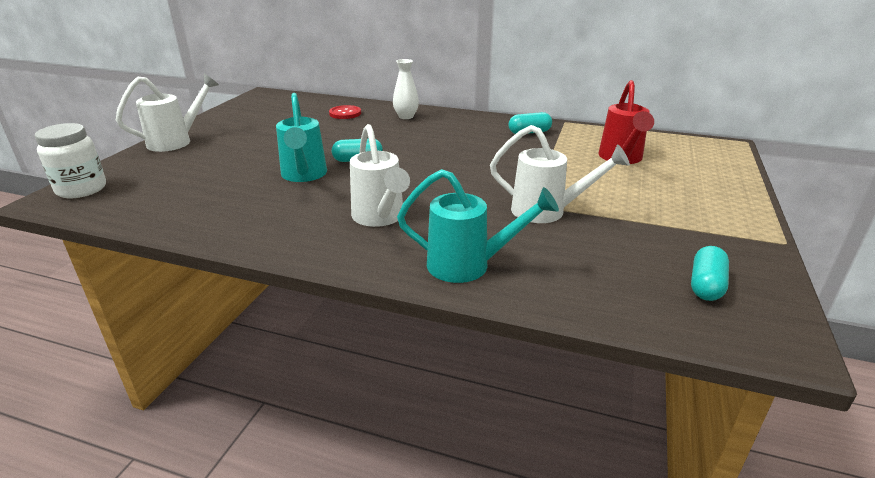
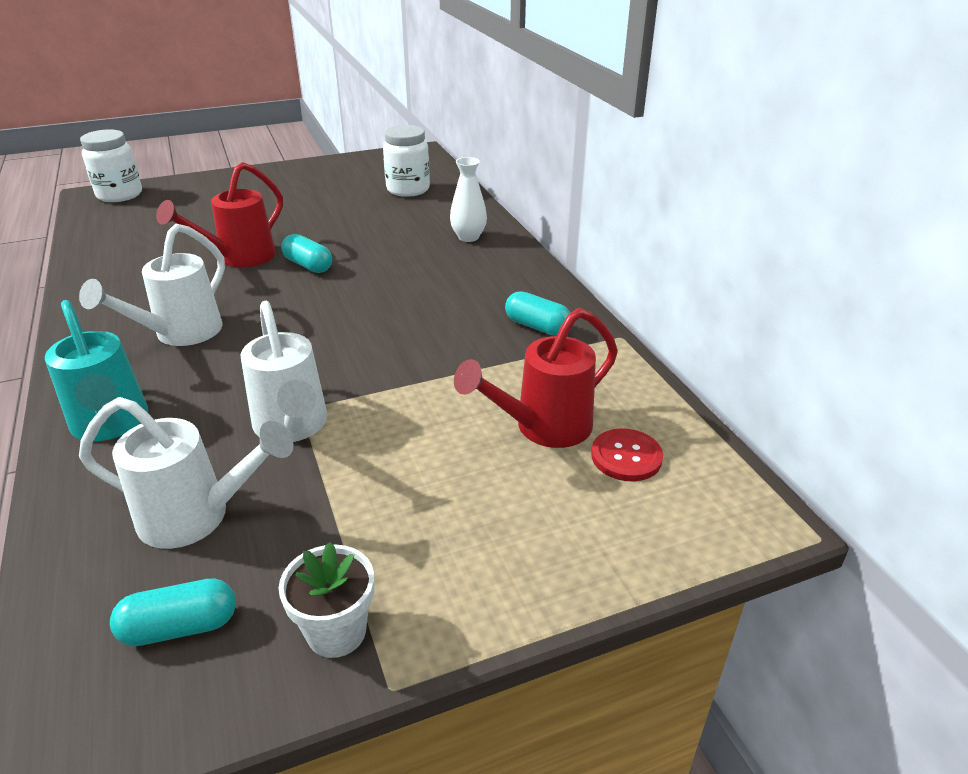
camera: 50 degrees right, 5 degrees up
white watering can [116,74,219,152] -> white watering can moved to [79,397,293,549]
turquoise watering can [276,93,327,182] -> red watering can [156,162,283,267]
red button [329,105,361,119] -> red button moved to [591,428,663,481]
none -> white flower pot [279,542,374,658]
none -> white jar [383,125,430,197]

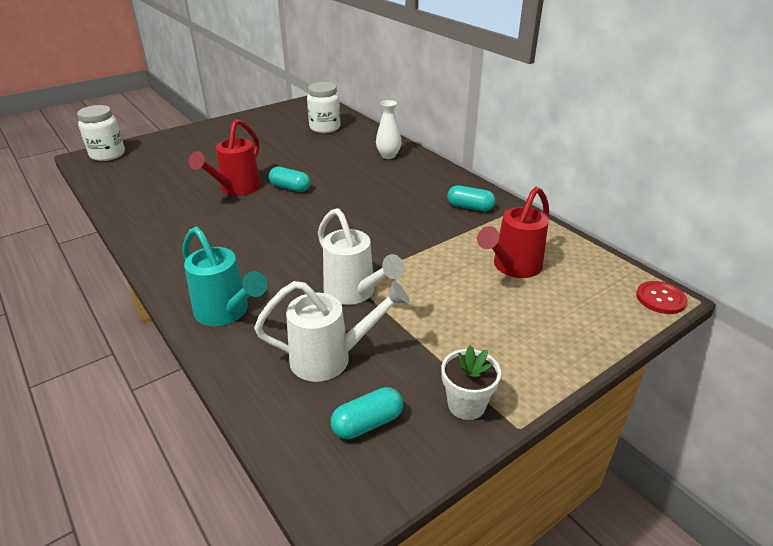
camera: 15 degrees left, 0 degrees up
white watering can [79,224,225,346] -> none
red button [591,428,663,481] -> red button moved to [636,281,687,314]

